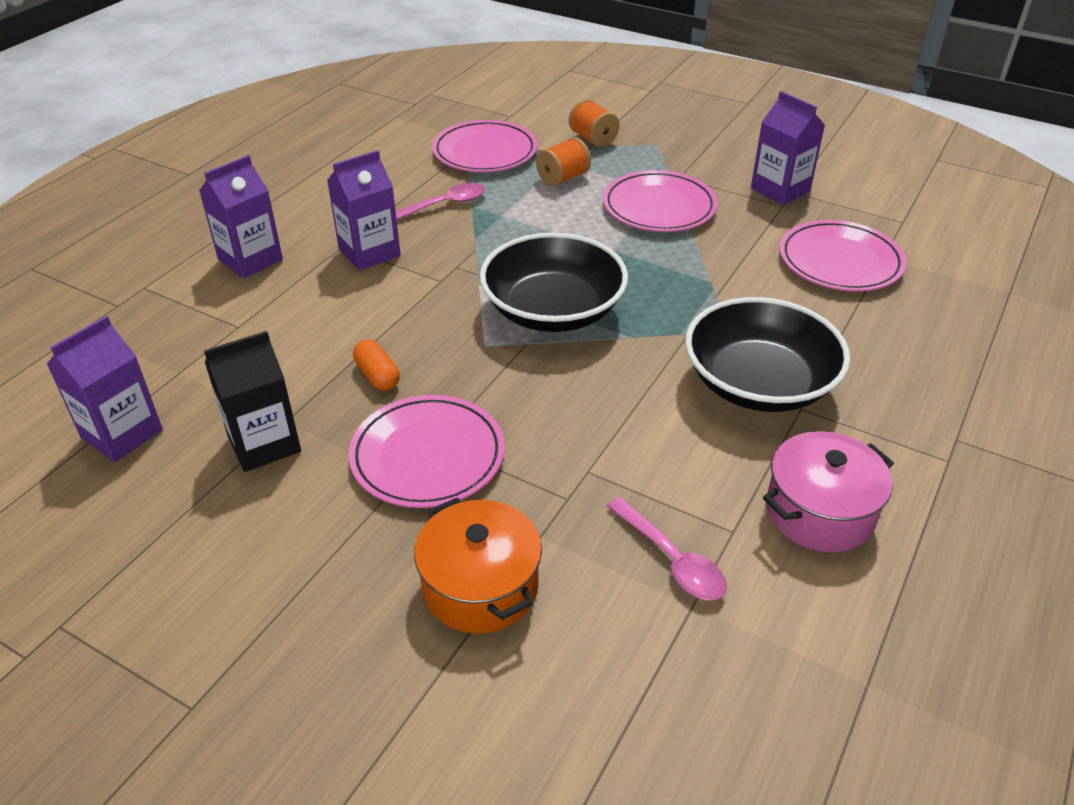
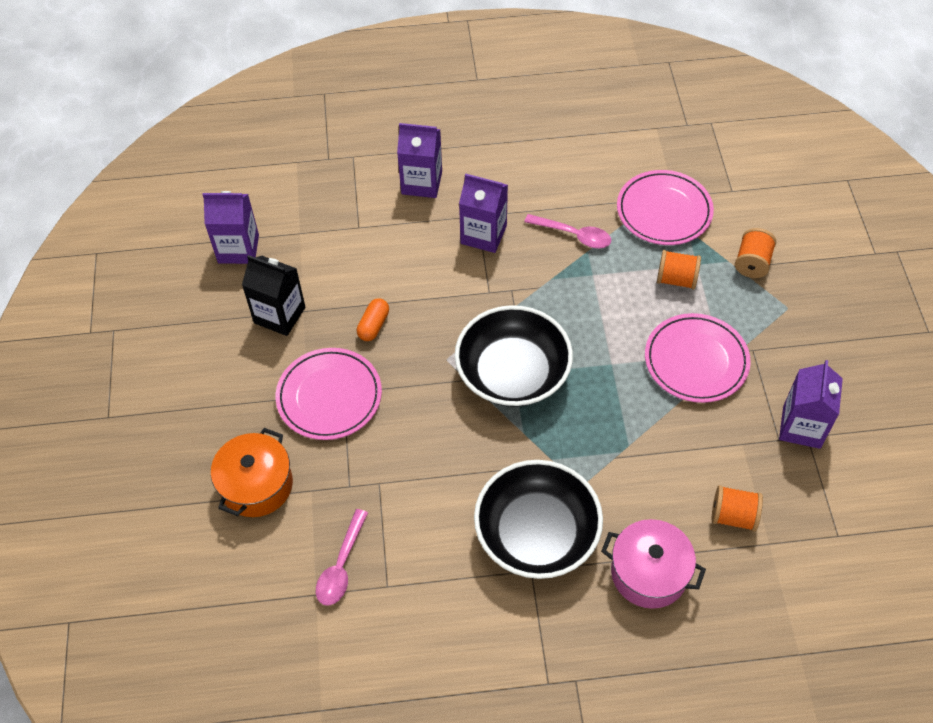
camera: 55 degrees right, 15 degrees up
pink pot [763,431,894,552] -> pink pot moved to [601,519,706,609]
pink plate [779,220,906,291] -> orange spool [712,485,763,532]

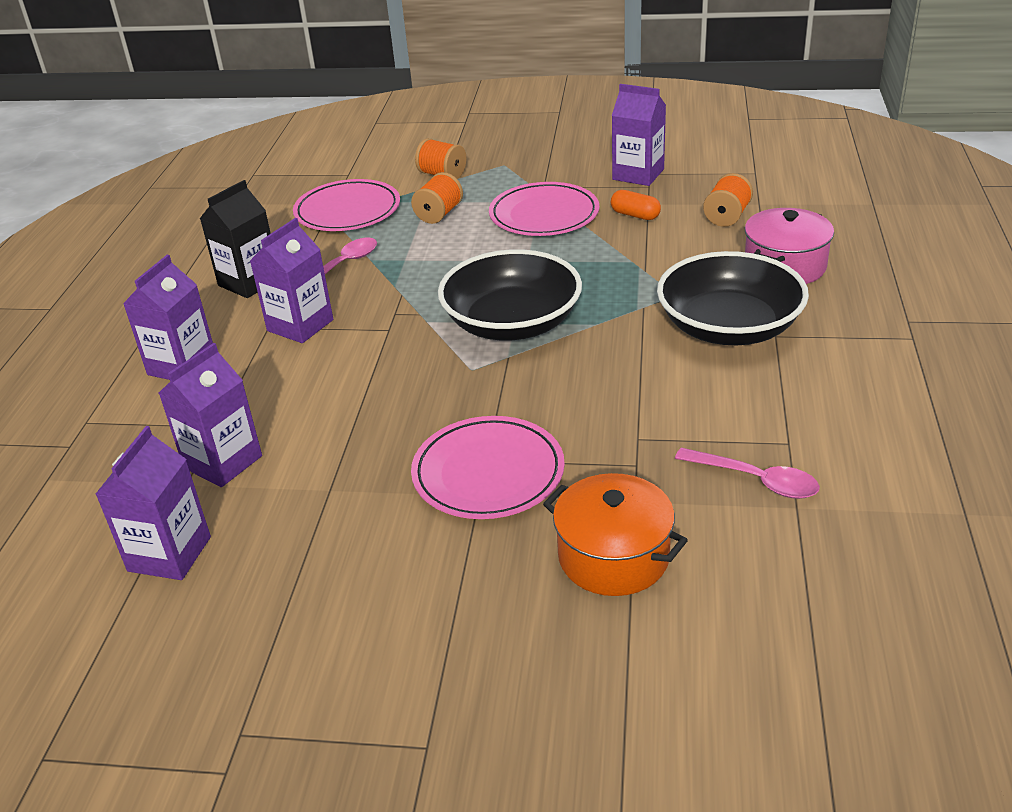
camera: 75 degrees left, 20 degrees down
black carton [242,255,305,336] -> black carton moved to [200,180,271,298]
orange capsule [357,298,389,341] -> orange capsule moved to [611,190,661,220]
none -> purple carton [159,343,262,487]

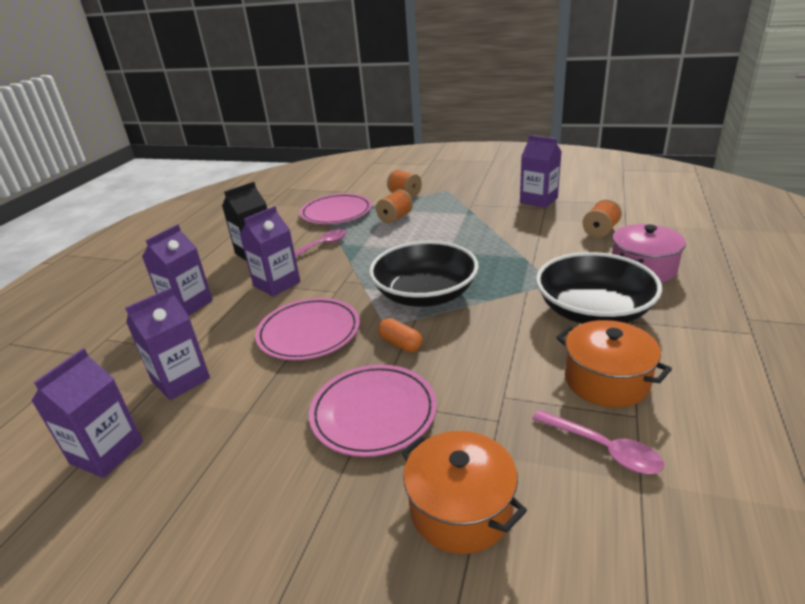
camera: 10 degrees right, 5 degrees down
pink plate [489,182,600,236] -> pink plate moved to [255,298,360,360]
orange capsule [611,190,661,220] -> orange capsule moved to [378,318,422,352]
none -> orange pot [556,320,672,408]

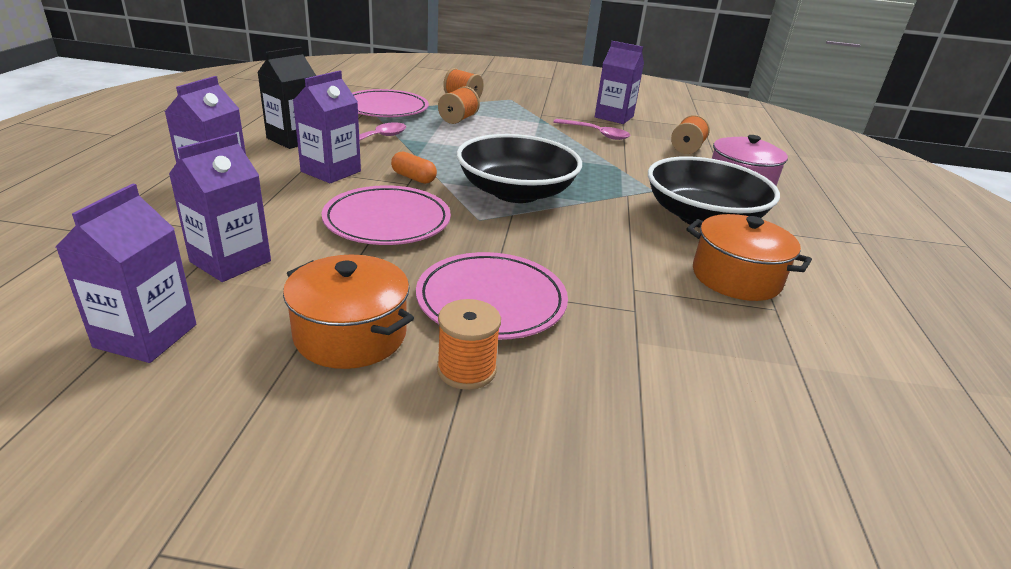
camera: 15 degrees left, 0 degrees up
orange capsule [378,318,422,352] -> orange capsule moved to [391,151,437,184]
orange pot [401,431,527,554] -> orange pot moved to [283,255,414,369]
pink spoon [532,410,664,474] -> pink spoon moved to [553,119,630,140]
none -> orange spool [437,299,501,390]

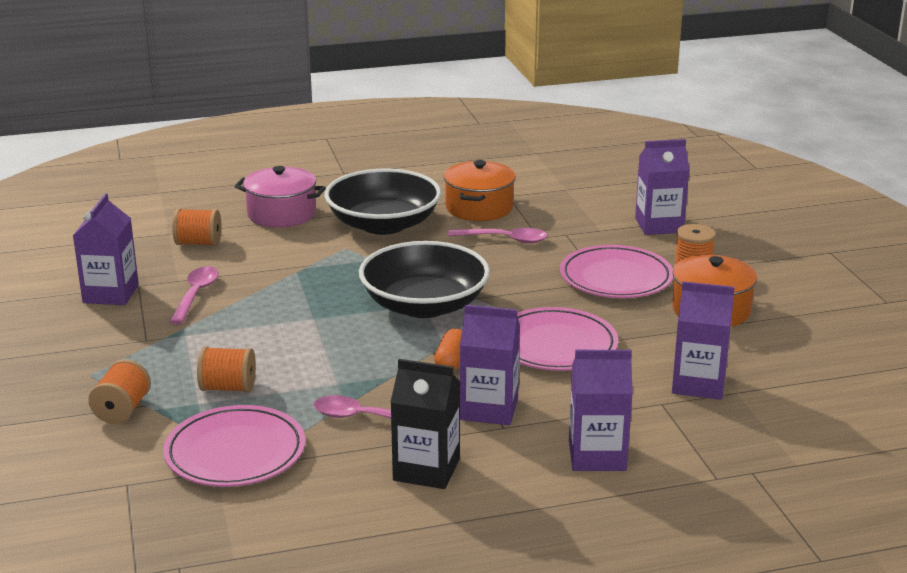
camera: 110 degrees left, 5 degrees down
purple carton [56,183,196,363] -> purple carton moved to [635,139,690,235]
none -> pink spoon [448,228,548,243]

